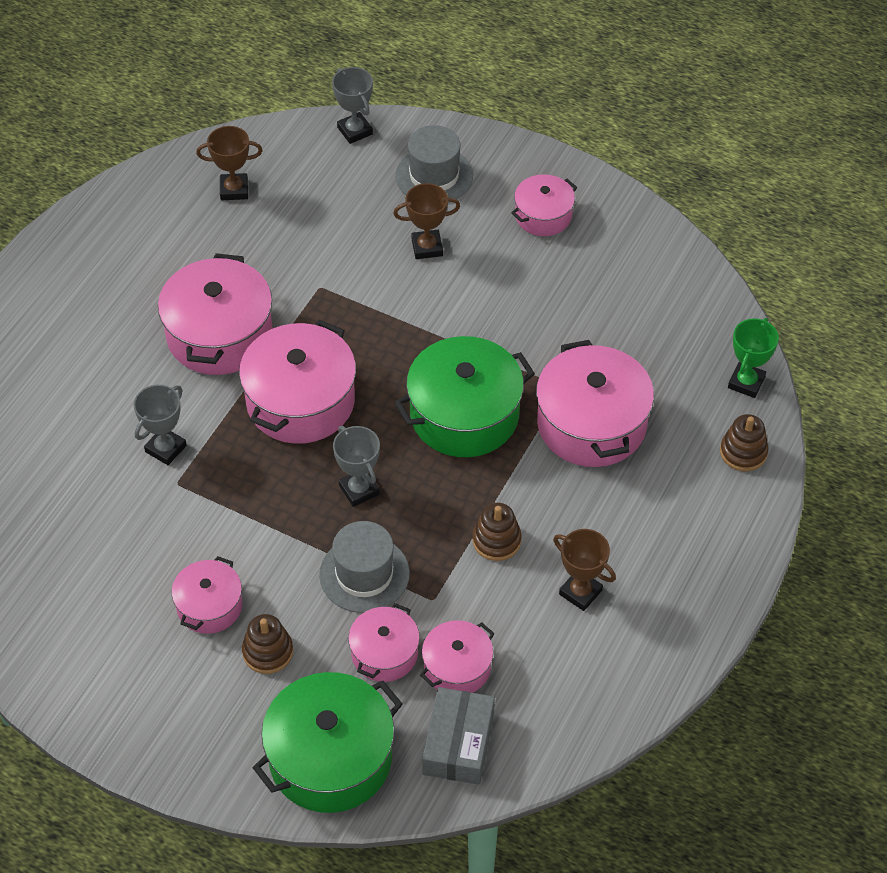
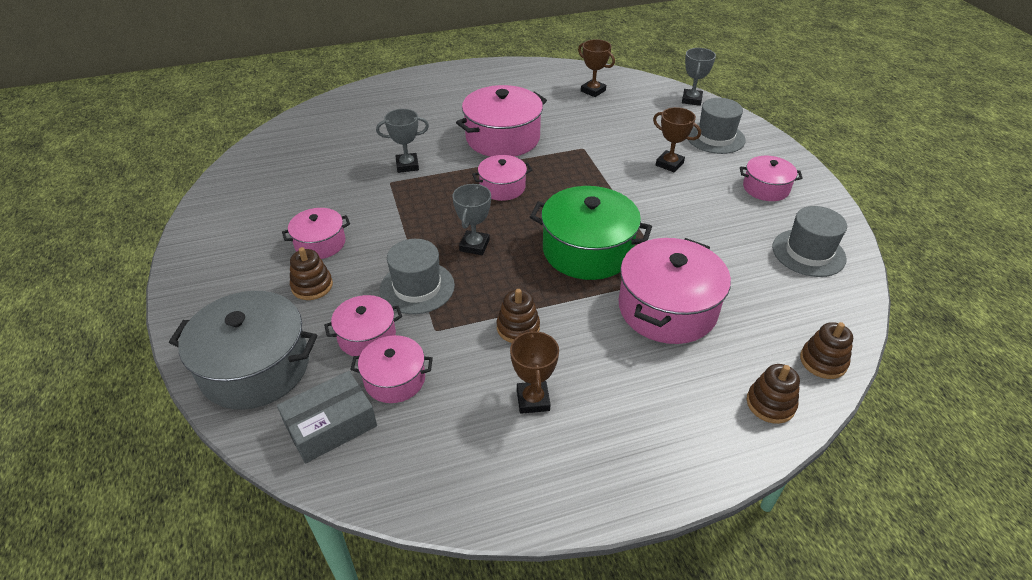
camera: 45 degrees right, 10 degrees down
pink pot [239,320,356,444] -> pink pot [472,155,532,201], size x0.56
green pot [252,672,403,813] -> grey pot [169,291,317,410]
green trophy [728,318,779,398] -> brown stacking toy [800,322,853,379]
none -> grey hat [772,206,847,277]

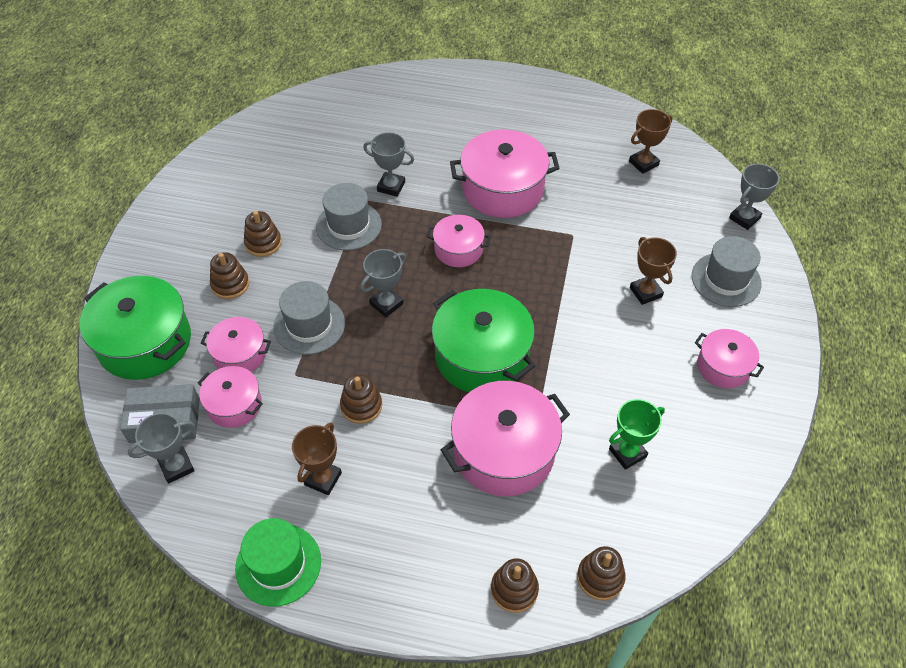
camera: 30 degrees right, 10 degrees up
grey pot [169,291,317,410] -> green pot [80,276,191,380]
pink pot [282,208,350,259] -> brown stacking toy [244,211,282,257]
brown trophy [578,39,615,97] -> brown trophy turned 75 degrees clockwise [629,109,672,174]
grey hat [772,206,847,277] -> grey hat moved to [316,183,382,250]
none -> grey trophy [128,413,195,484]
none -> green hat [235,518,321,607]
none -> green trophy [609,399,665,470]

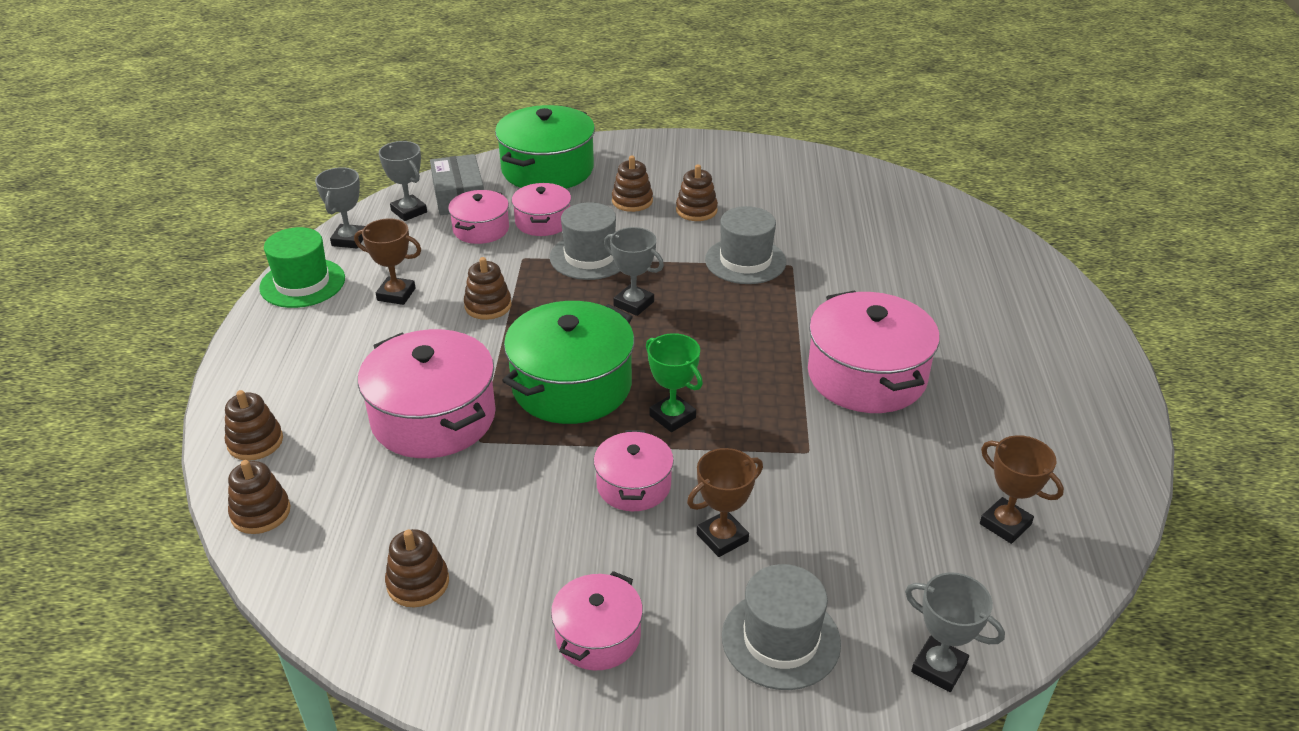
camera: 80 degrees right, 15 degrees down
grey trophy [363,132,414,197] -> grey trophy moved to [315,167,365,248]
pink pot [427,215,491,267] -> pink pot moved to [594,430,674,511]
green trophy [609,399,665,470] -> green trophy moved to [646,333,703,432]
none -> brown stacking toy [385,529,449,607]

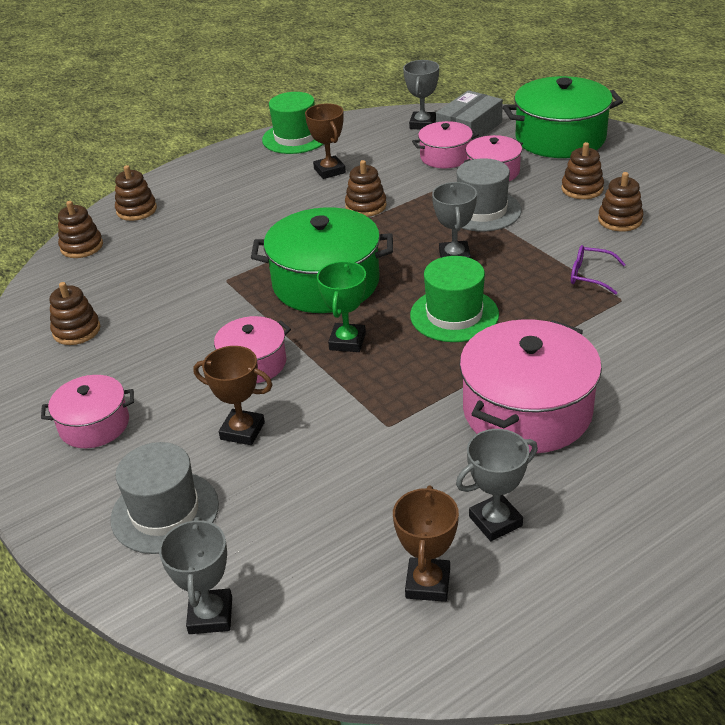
camera: 55 degrees right, 0 degrees up
grey trophy [315,167,365,248] -> grey trophy moved to [456,429,538,541]
pink pot [358,329,496,458] -> none
grey hat [705,206,786,284] -> purple glasses [571,245,626,295]
none -> green hat [410,256,499,342]

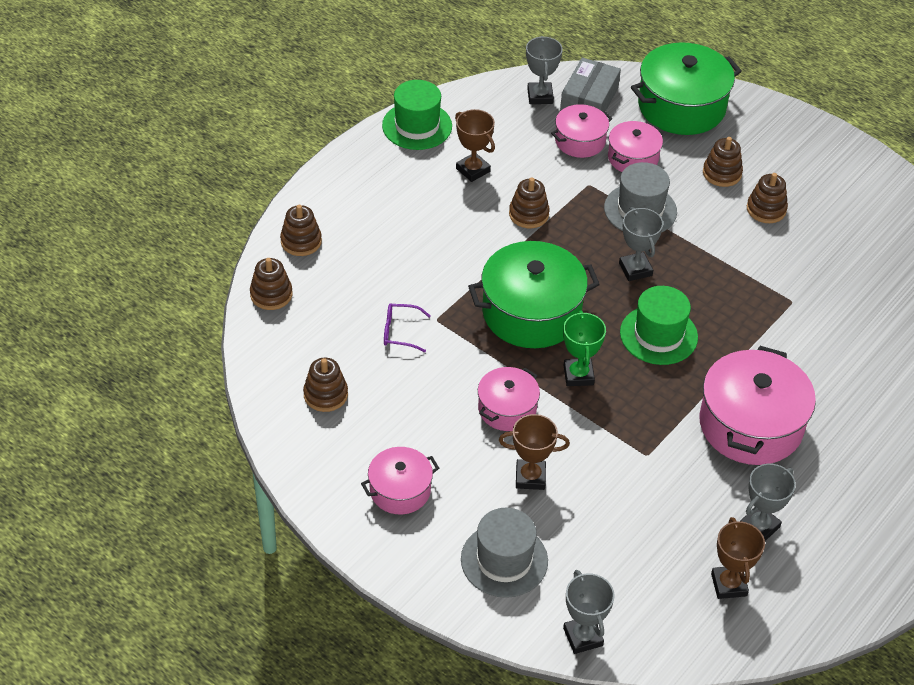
camera: 20 degrees left, 10 degrees up
purple glasses [571,245,626,295] -> purple glasses moved to [384,303,431,352]

